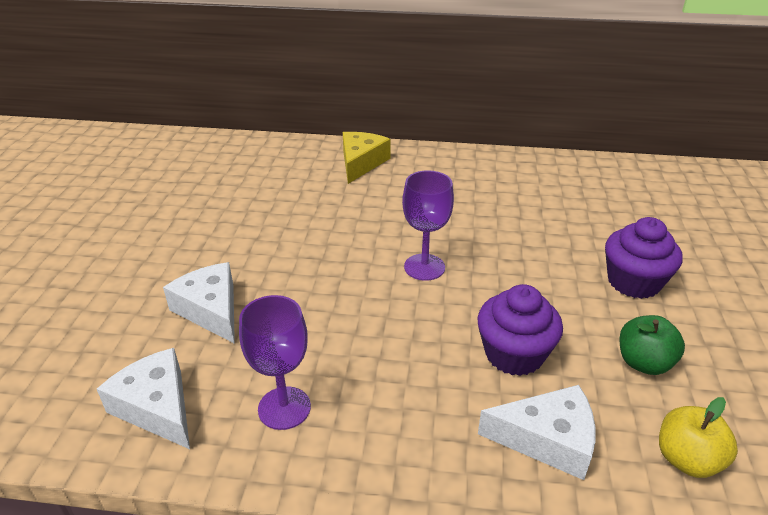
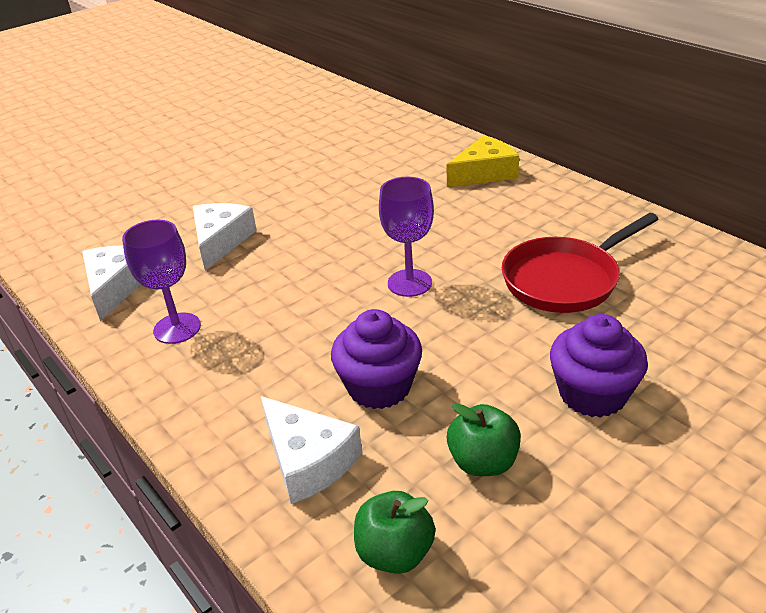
camera: 45 degrees right, 0 degrees up
yellow apple [659,397,738,478] -> green apple [354,491,435,574]
none -> red pan [502,213,659,313]

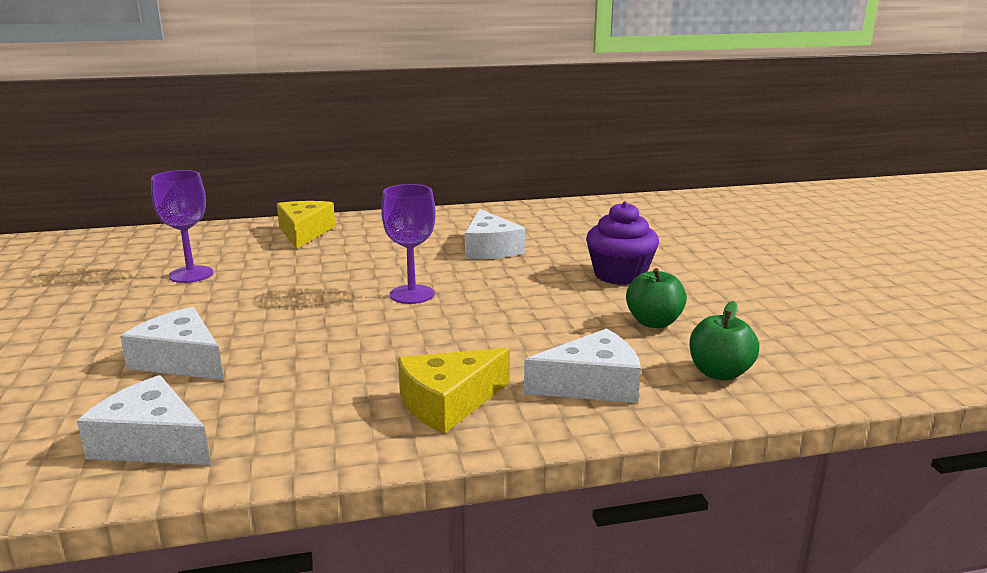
camera: 65 degrees left, 15 degrees down
purple goblet [122,220,201,344] -> purple goblet moved to [151,170,213,283]
purple cupcake [331,309,422,409] -> none
red pan [502,213,659,313] -> white cheese [465,209,525,259]
none -> yellow cheese [398,348,510,434]

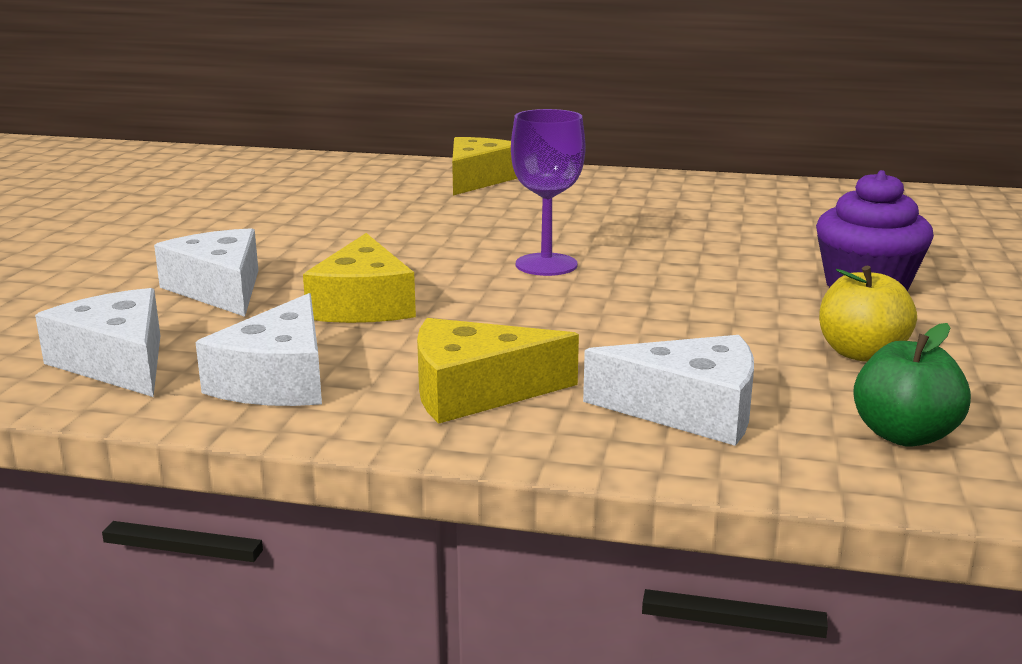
camera: 25 degrees right, 0 degrees up
purple goblet [151,170,213,283] -> none
white cheese [465,209,525,259] -> white cheese moved to [195,293,322,406]
green apple [626,268,687,328] -> yellow apple [819,266,917,362]
none -> yellow cheese [303,233,416,323]

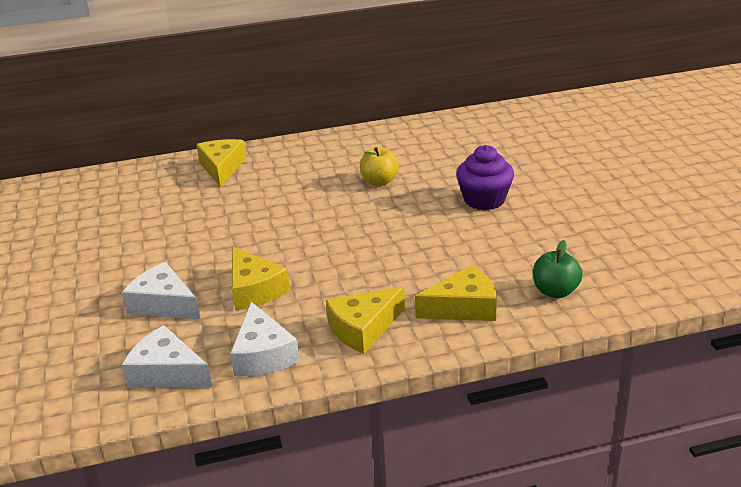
camera: 25 degrees left, 10 degrees up
purple goblet [511,109,585,276] -> none
white cheese [583,335,754,446] -> yellow cheese [415,264,497,321]
yellow apple [819,266,917,362] -> yellow apple moved to [360,147,399,186]

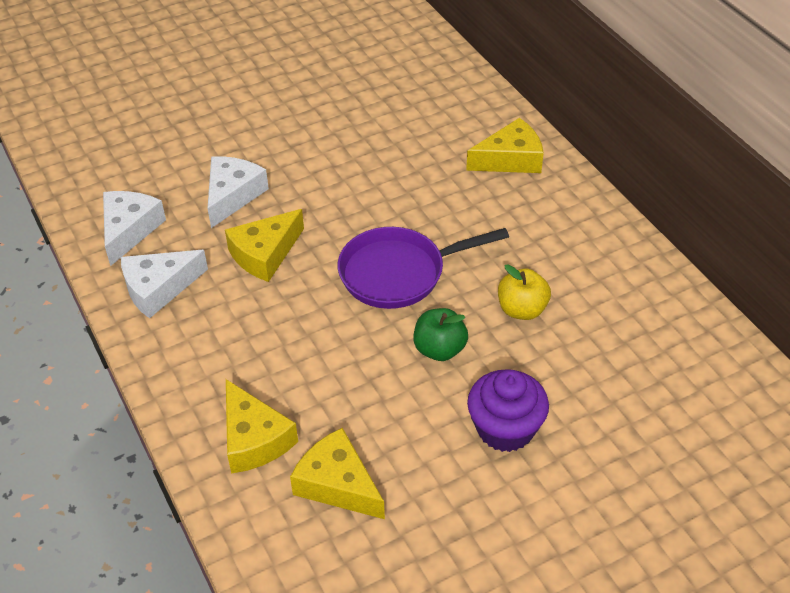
camera: 75 degrees right, 15 degrees up
yellow cheese [326,286,405,354] -> yellow cheese moved to [290,428,385,519]
green apple [533,240,583,298] -> green apple moved to [413,308,468,361]
none -> purple pan [338,227,509,309]

